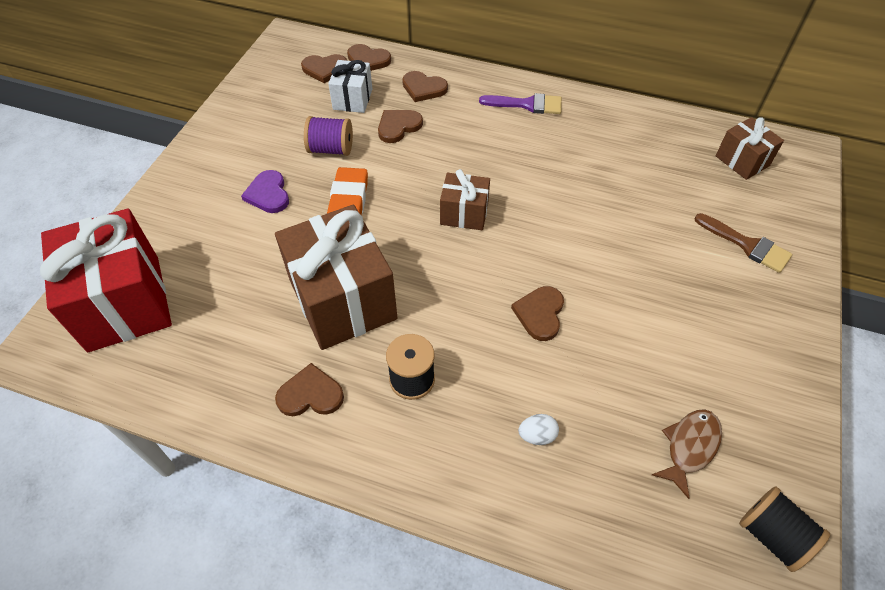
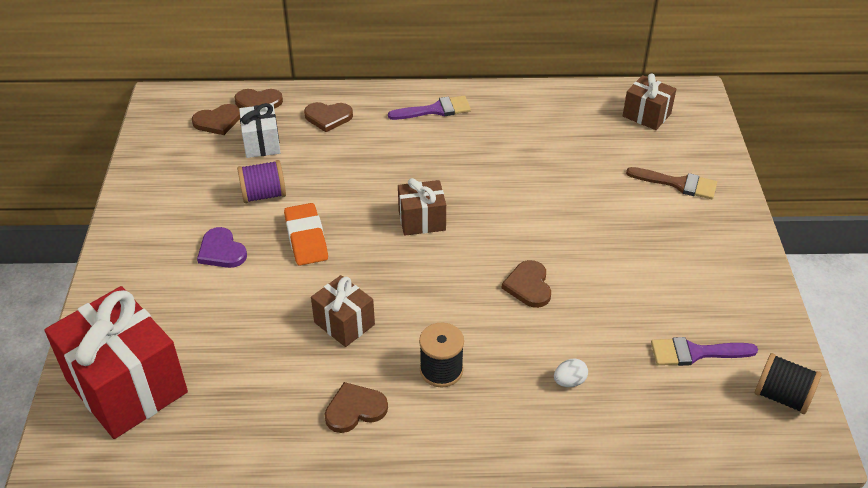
camera: 20 degrees left, 10 degrees down
brown gift [275,205,397,350] -> brown gift [311,275,375,347], size x0.51
brown heart [378,110,423,143] -> none
brown fish [652,409,722,499] -> purple brush [651,337,758,366]

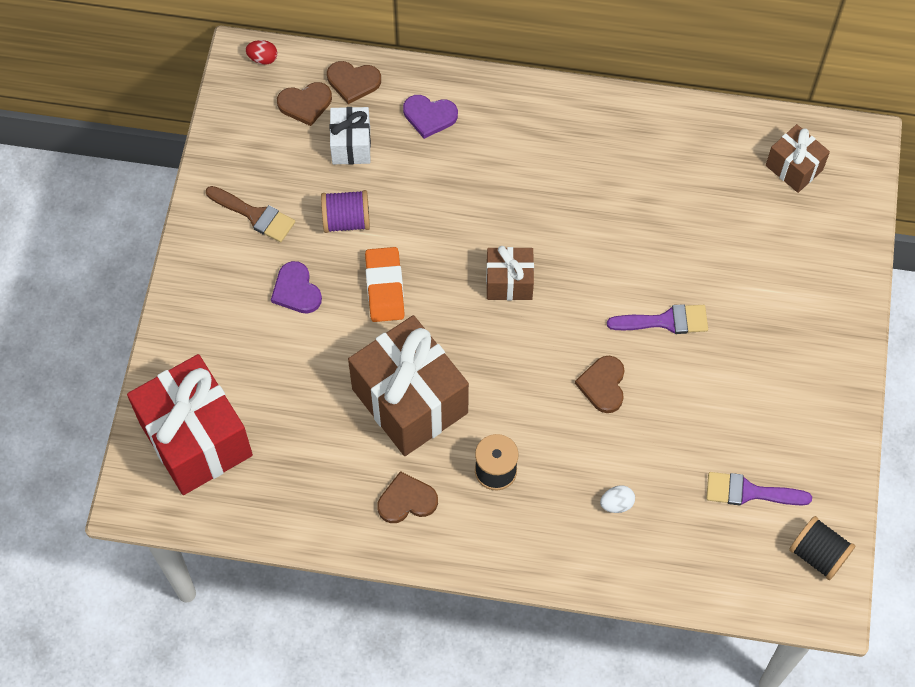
camera: 10 degrees right, 20 degrees up
brown heart [304,102,353,132] -> purple heart [403,95,458,139]
brown gift [311,275,375,347] -> brown gift [348,315,469,456], size x1.95
purple brush [388,96,471,120] -> purple brush moved to [607,304,708,334]
brown brush [626,167,717,199] -> brown brush moved to [206,186,295,242]
none -> red egg [246,40,277,65]

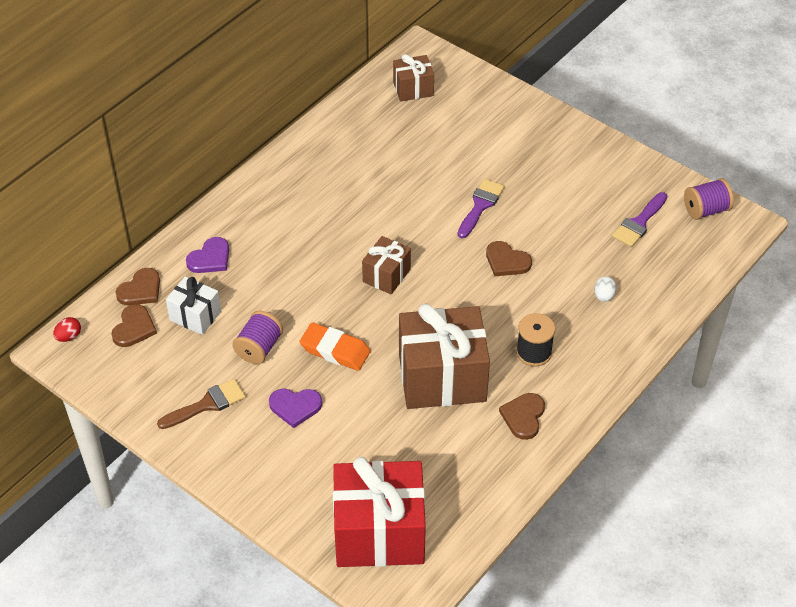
camera: 60 degrees left, 15 degrees down
black spool [789,516,855,580] -> purple spool [684,178,734,220]

